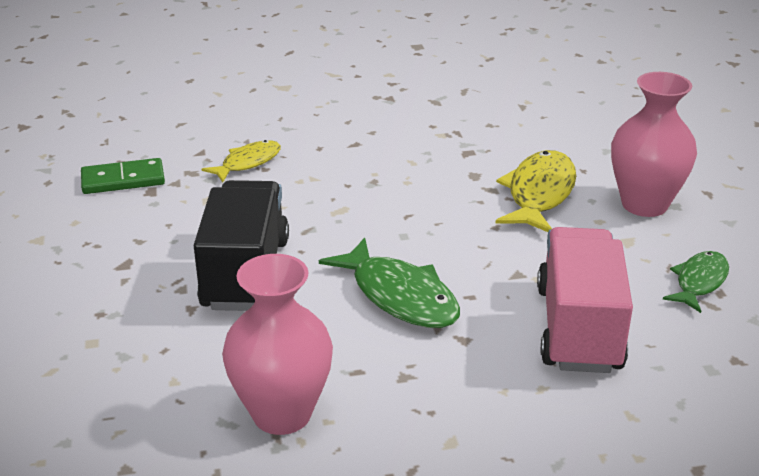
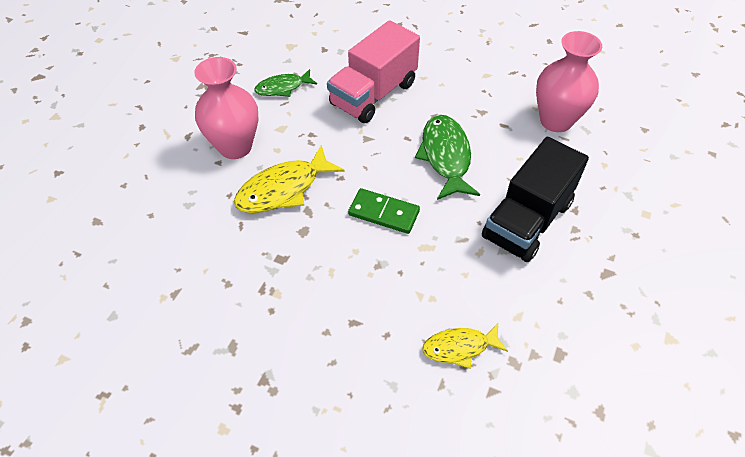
camera: 145 degrees left, 20 degrees up
green domino [81,158,165,194] -> green domino moved to [348,188,420,234]

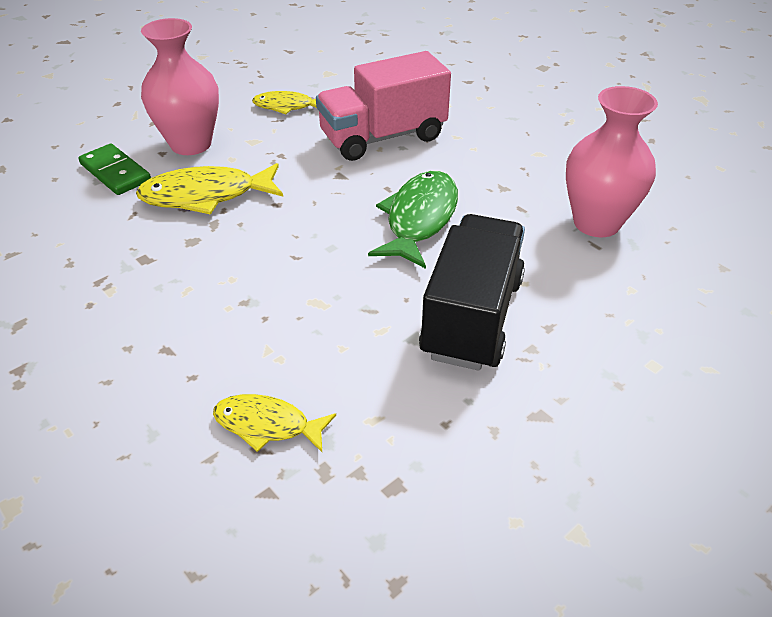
camera: 25 degrees right, 10 degrees down
green fish [255,69,317,97] -> yellow fish [252,91,317,114]
green domino [348,188,420,234] -> green domino moved to [78,144,151,195]
black truck [482,137,589,262] -> black truck turned 135 degrees clockwise [419,214,525,371]

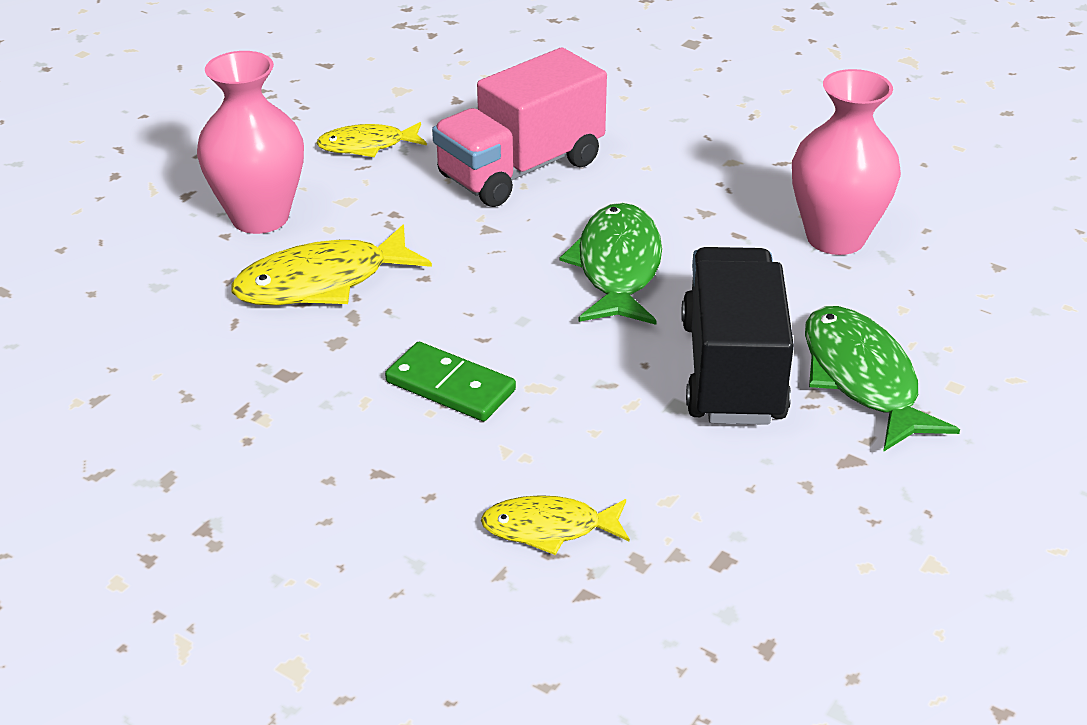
camera: 15 degrees left, 5 degrees down
green domino [78,144,151,195] -> green domino moved to [385,342,516,421]
none -> green fish [805,306,960,452]

